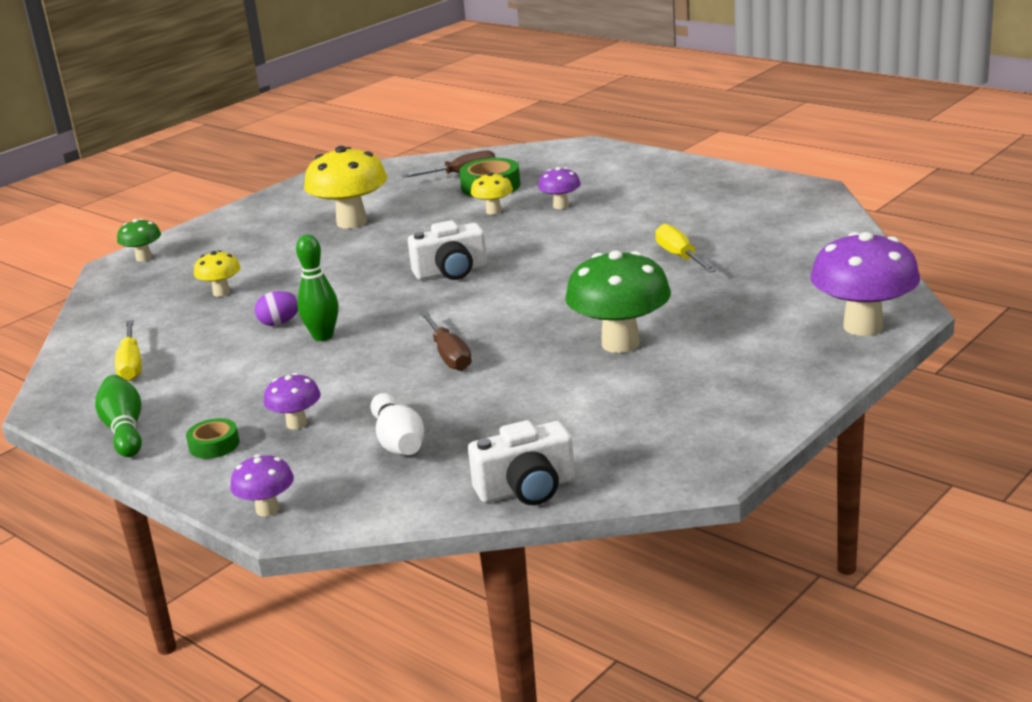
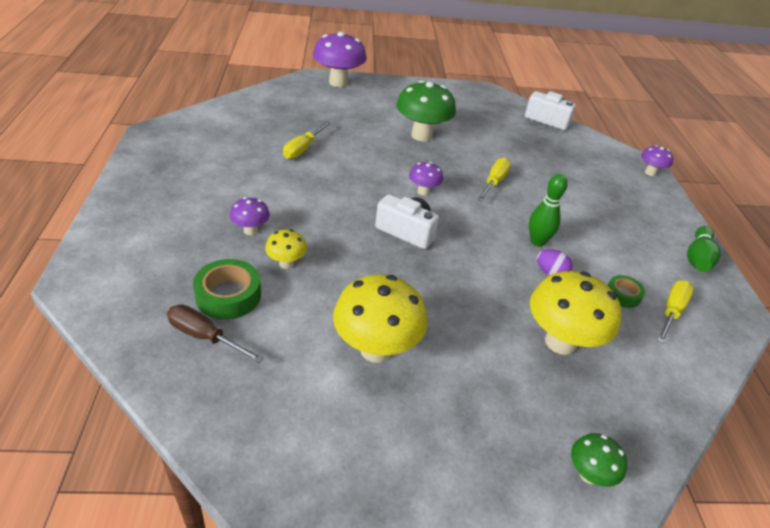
camera: 140 degrees left, 15 degrees up
green tape [186,418,240,459] -> green tape moved to [608,275,645,308]
yellow mushroom [194,251,241,297] -> yellow mushroom [530,271,621,355], size x1.96
purple mushroom [264,373,321,429] -> purple mushroom moved to [409,162,443,196]
white bowling pin [370,393,424,455] -> none
brown screwdriver [420,311,472,371] -> yellow screwdriver [477,158,511,201]

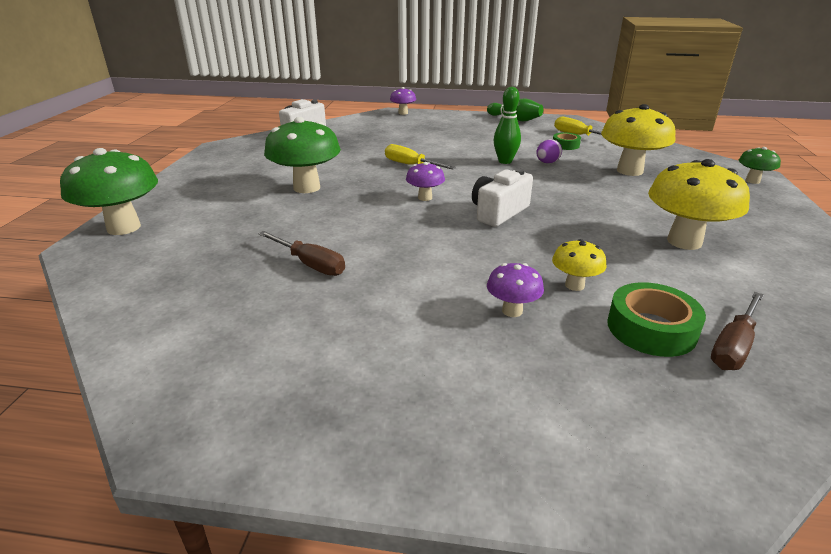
camera: 75 degrees left, 10 degrees down
yellow screwdriver [283,121,331,159] -> brown screwdriver [258,231,345,276]
purple mushroom [313,32,367,87] -> green mushroom [60,148,158,235]

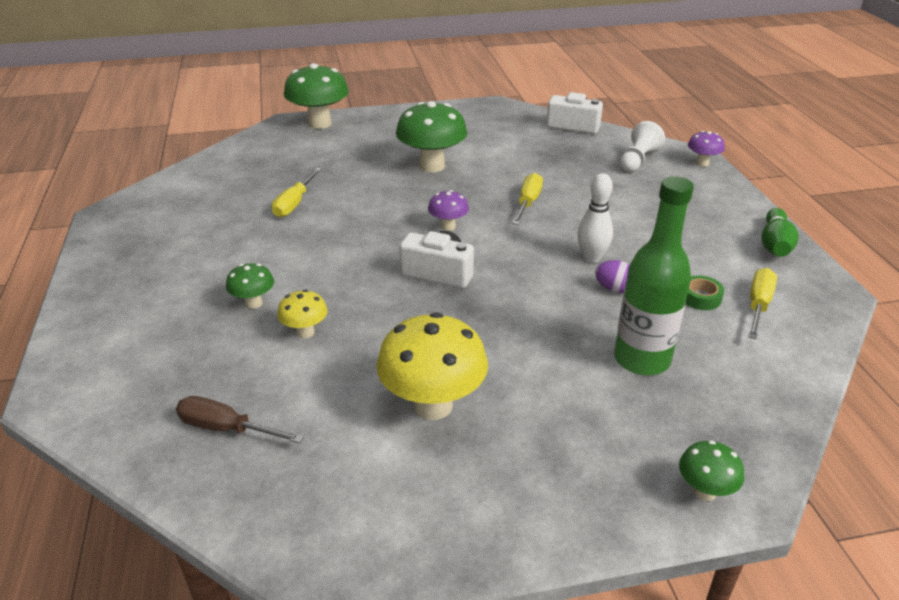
camera: 70 degrees right, 5 degrees up
brown screwdriver [258,231,345,276] -> yellow screwdriver [272,168,322,217]
purple mushroom [487,263,544,317] -> green mushroom [226,263,274,309]
green bowling pin [494,87,521,164] -> white bowling pin [578,173,613,263]
yellow mushroom [601,104,676,176] -> green bottle [614,176,694,375]
green tape [607,282,706,357] -> none
none -> white pawn [620,121,665,172]

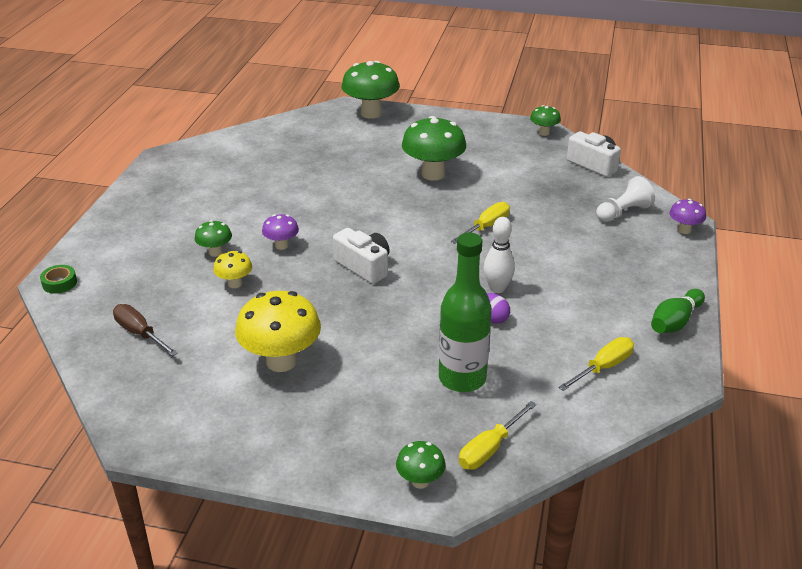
camera: 25 degrees right, 0 degrees up
yellow screwdriver [272,168,322,217] -> yellow screwdriver moved to [459,401,537,470]
purple mushroom [428,190,469,231] -> purple mushroom moved to [262,214,299,250]
green tape [686,275,724,310] -> green tape moved to [40,265,77,294]
none -> green mushroom [530,105,561,136]

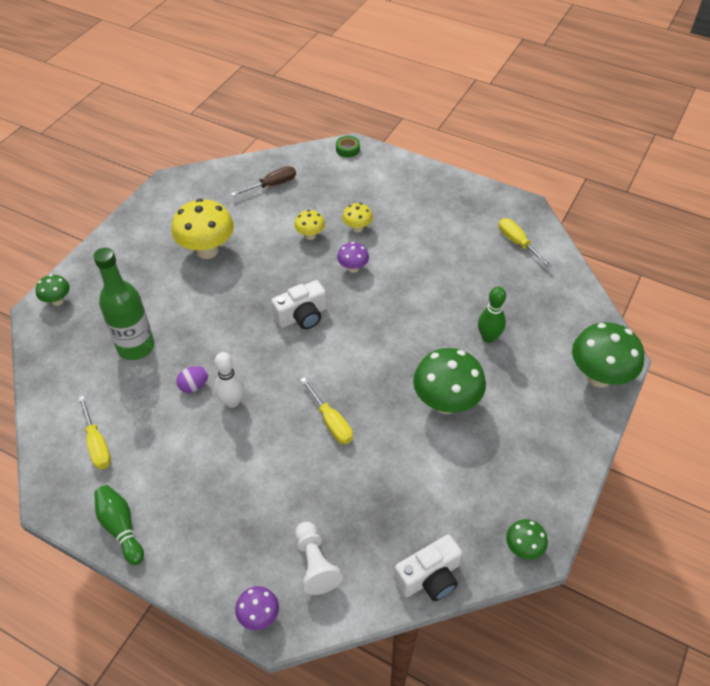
camera: 105 degrees right, 15 degrees up
green mushroom [195,220,232,257] -> yellow mushroom [342,203,373,233]
yellow screwdriver [459,401,537,470] -> yellow screwdriver moved to [499,218,552,268]
none -> green bowling pin [478,286,506,343]

